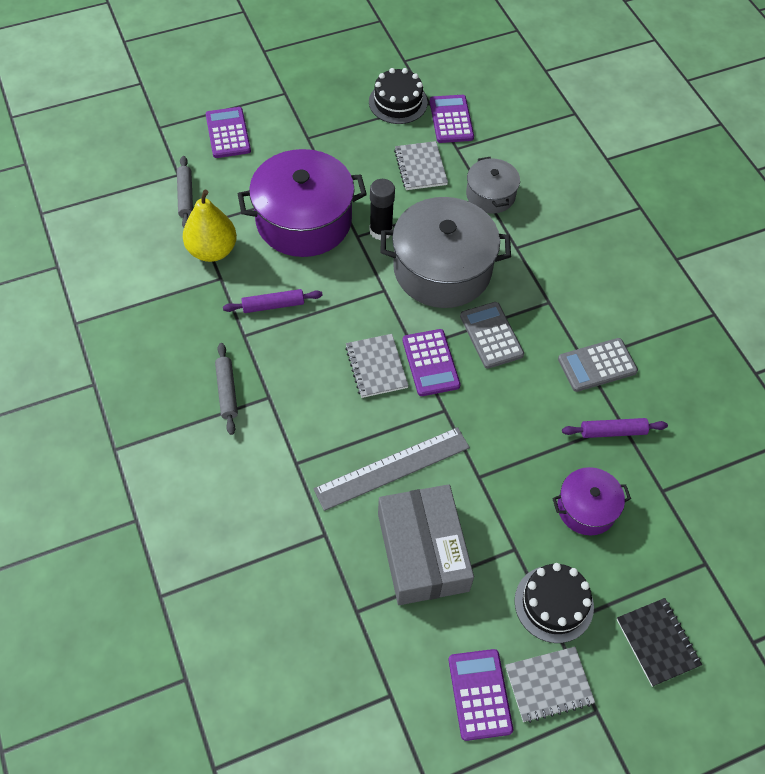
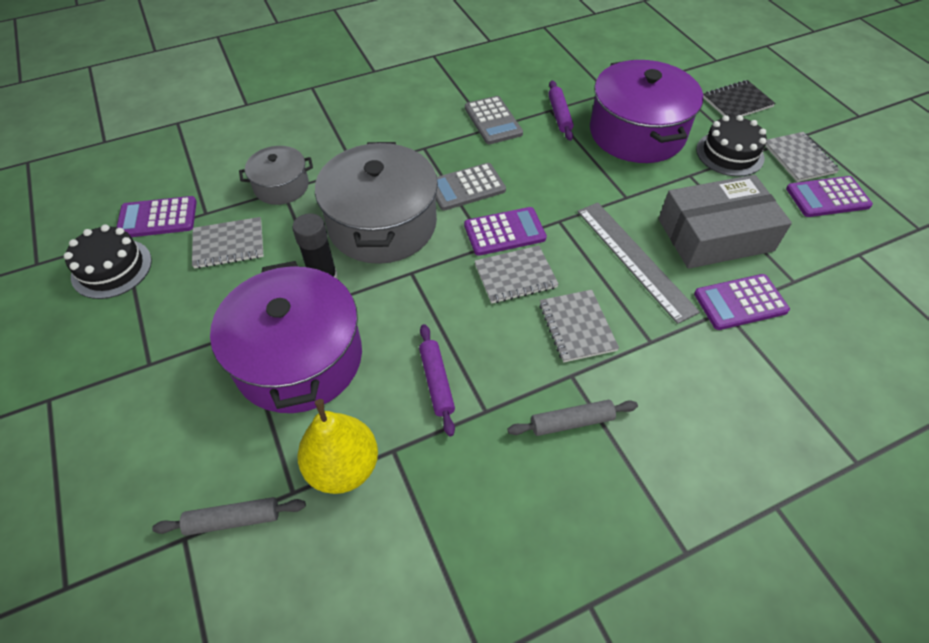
camera: 90 degrees left, 5 degrees down
purple calculator [206,107,251,158] -> purple calculator moved to [694,274,790,330]
purple pot [552,467,631,535] -> purple pot [590,60,703,163], size x1.89
none -> grey notebook [539,290,619,362]

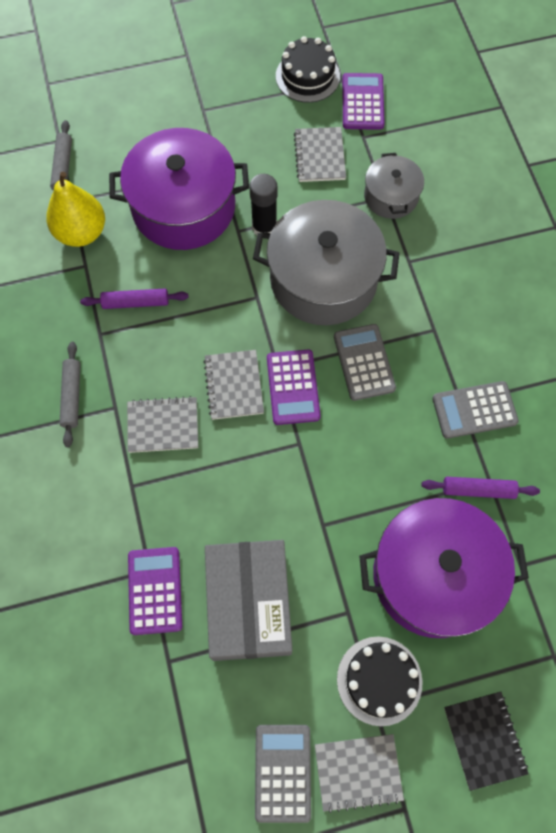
camera: 100 degrees right, 15 degrees up
grey ruler [577,202,700,324] -> none
purple calculator [786,176,873,217] -> grey calculator [255,725,311,823]

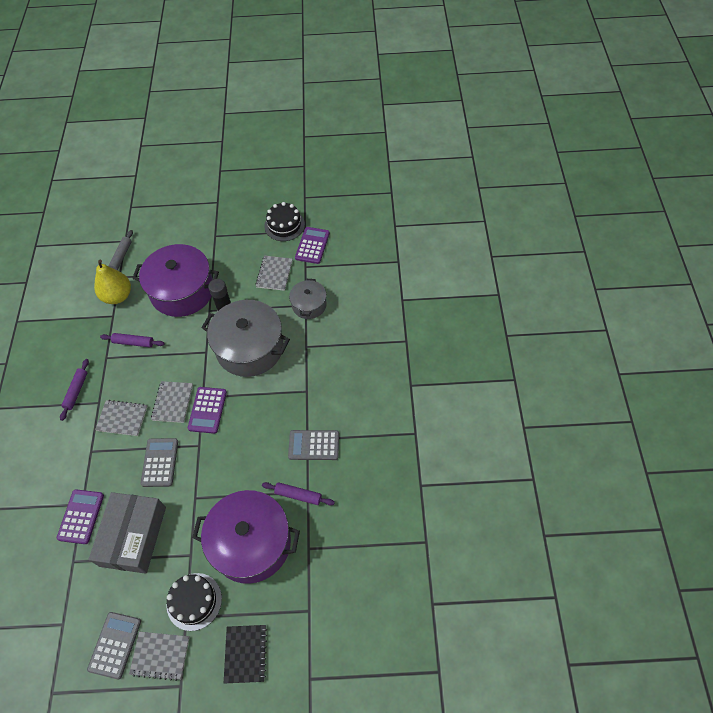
camera: 15 degrees right, 10 degrees down
grey rolling pin [59,342,80,447] -> purple rolling pin [60,359,89,421]
grey calculator [334,324,396,401] -> grey calculator moved to [141,438,178,487]

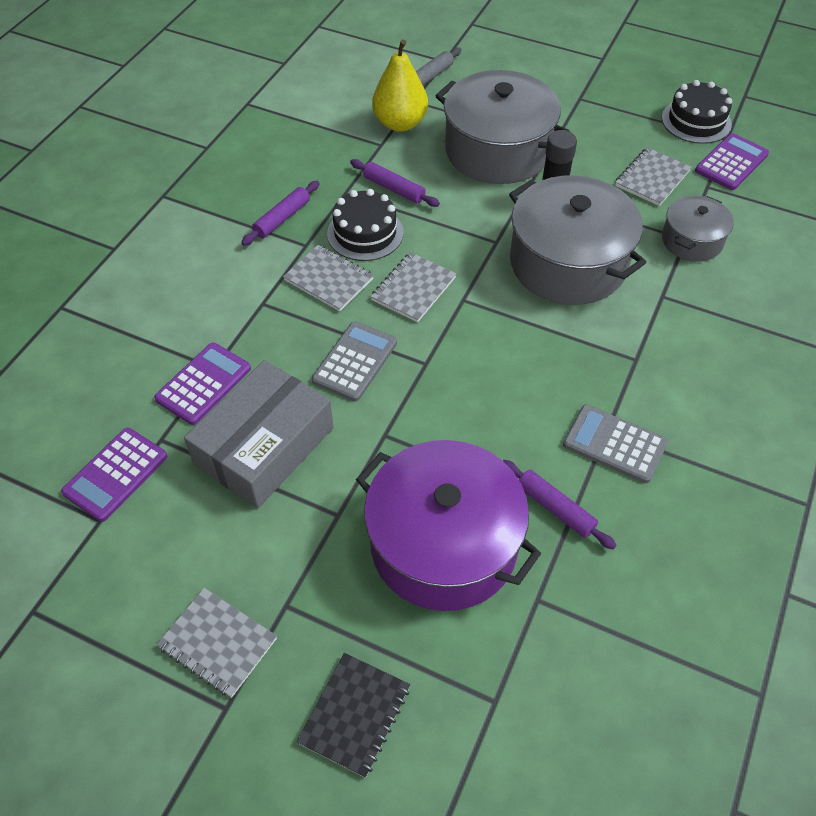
camera: 25 degrees right, 5 degrees down
grey calculator [87,612,141,680] -> none
purple pot [132,244,219,317] -> grey pot [436,70,570,184]
black cake [166,573,222,631] -> black cake moved to [327,189,403,261]
purple calculator [188,387,227,434] -> purple calculator moved to [61,428,167,522]

